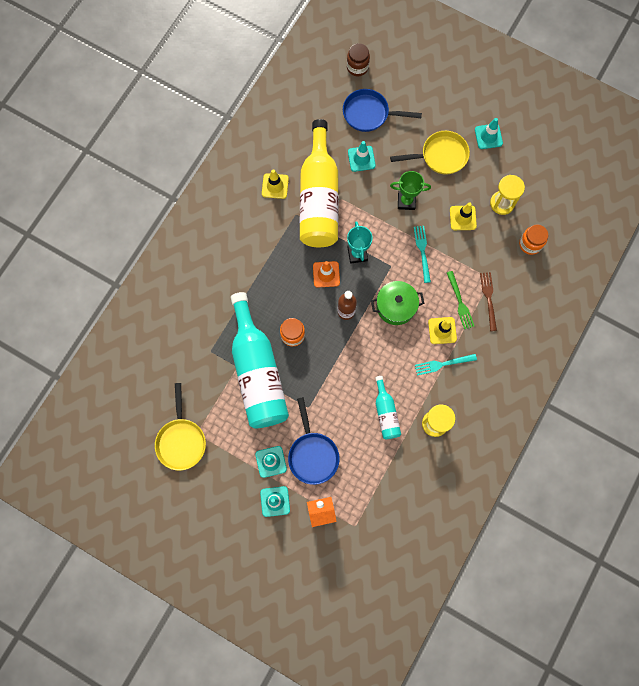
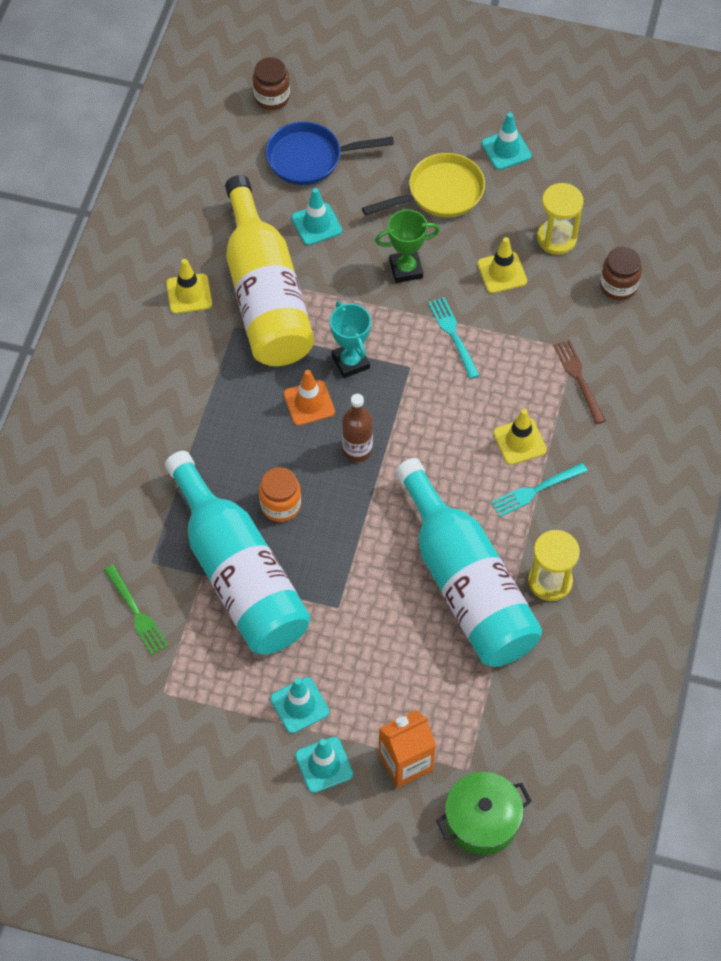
camera: 15 degrees left, 15 degrees down
yellow pan [155,383,206,471] -> none
blue pan [288,397,340,485] -> none
green pot [371,281,425,325] -> green pot moved to [436,772,532,855]
turquoise bottle [375,376,401,439] -> turquoise bottle [396,458,542,667], size x2.17
green fork [447,271,474,329] -> green fork moved to [104,564,168,655]
orange jar [519,225,548,255] -> brown jar [600,247,642,300]

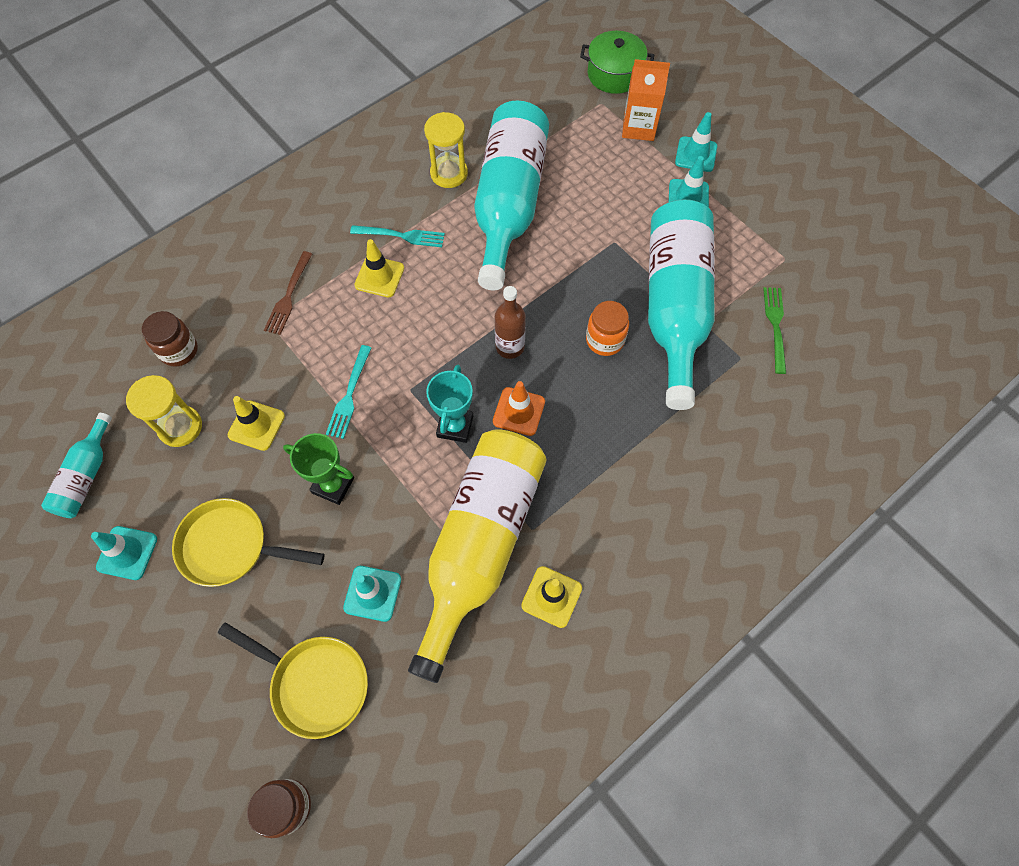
camera: 145 degrees left, 5 degrees up
blue pan [266,122,394,185] -> yellow pan [218,622,368,739]
none -> turquoise bottle [41,413,112,518]

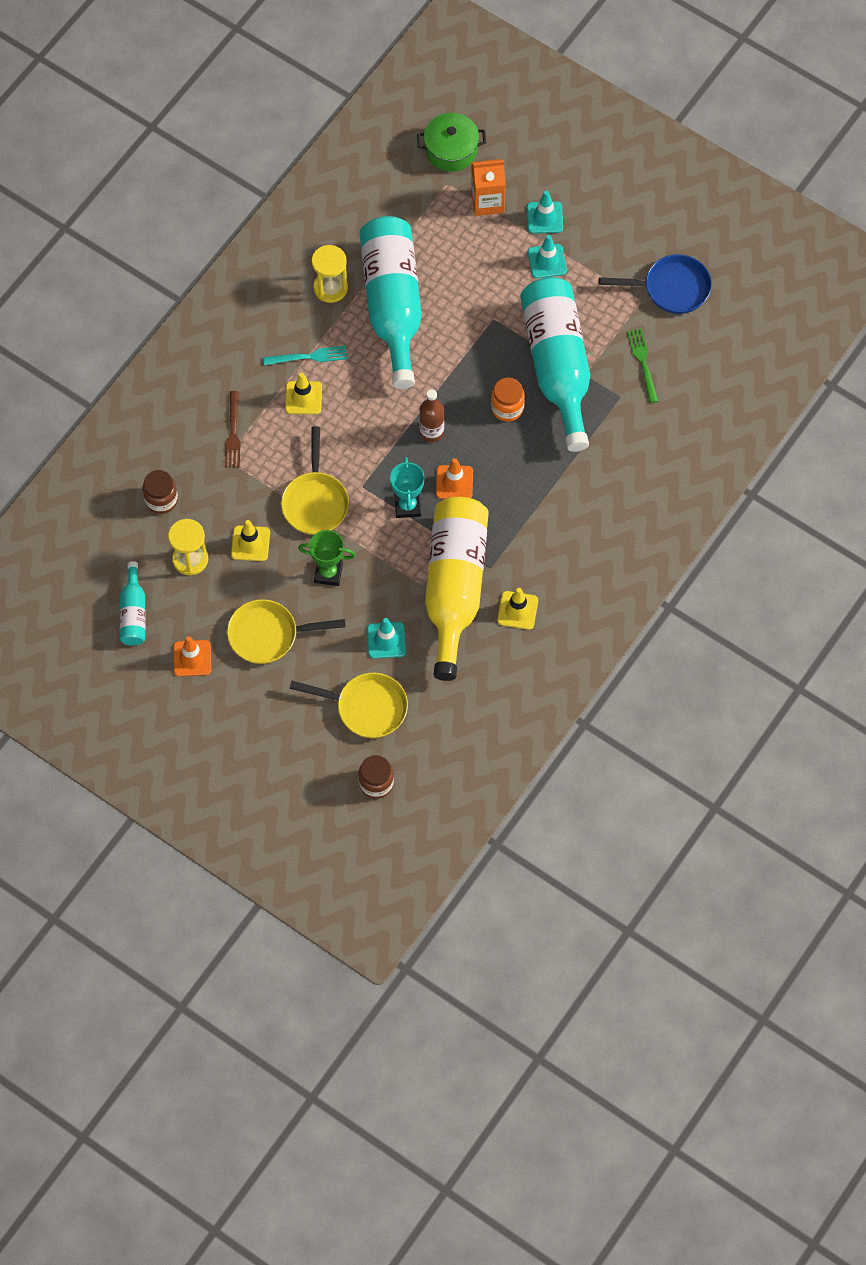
camera: 15 degrees left, 0 degrees up
turquoise traffic cone [91,526,157,580] -> orange traffic cone [173,636,211,677]
turquoise fork [326,345,371,439] -> yellow pan [281,426,349,535]
none -> blue pan [599,254,712,314]

